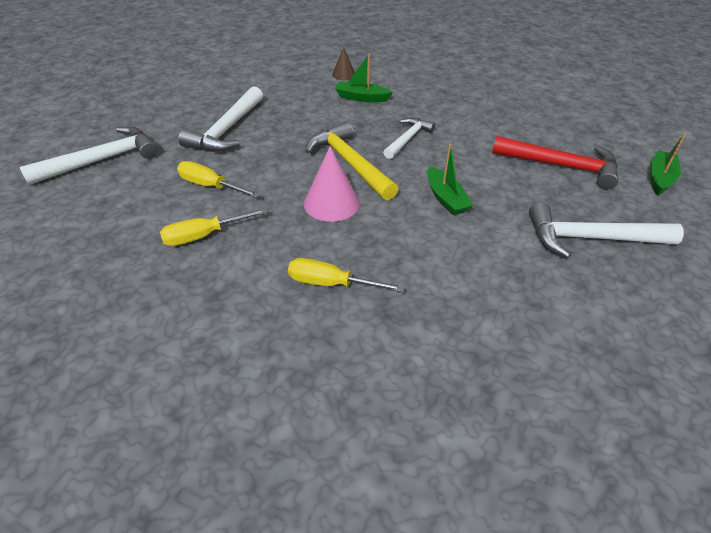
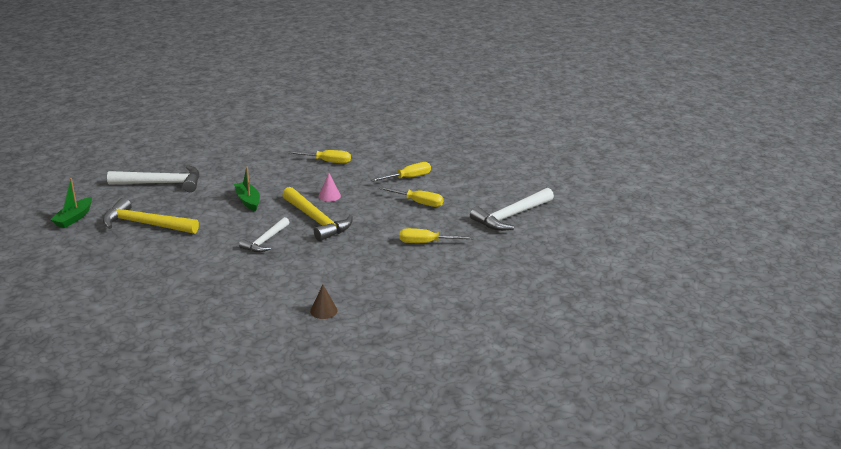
camera: 175 degrees right, 15 degrees down
white hammer [178,86,263,152] -> yellow screwdriver [400,228,473,243]
pink cone [304,146,360,222] -> pink cone [318,173,341,202], size x0.58
green boat [335,54,393,102] -> none
red hammer [492,136,618,190] -> yellow hammer [103,198,199,234]

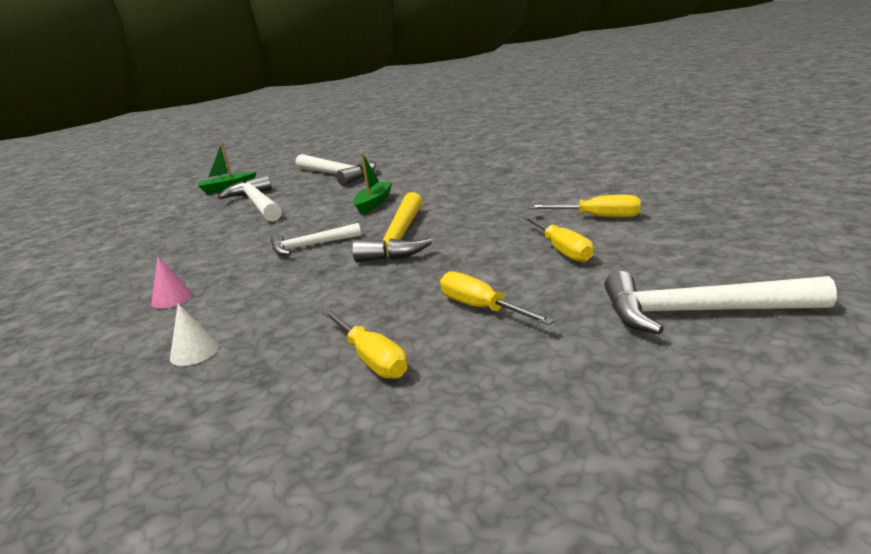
camera: 50 degrees right, 5 degrees down
yellow hammer [103,198,199,234] -> white hammer [218,175,282,222]
yellow screwdriver [288,150,351,164] -> yellow screwdriver moved to [322,309,408,379]
brown cone [310,285,338,319] -> white cone [170,303,219,366]
pink cone [318,173,341,202] -> pink cone moved to [151,256,193,309]

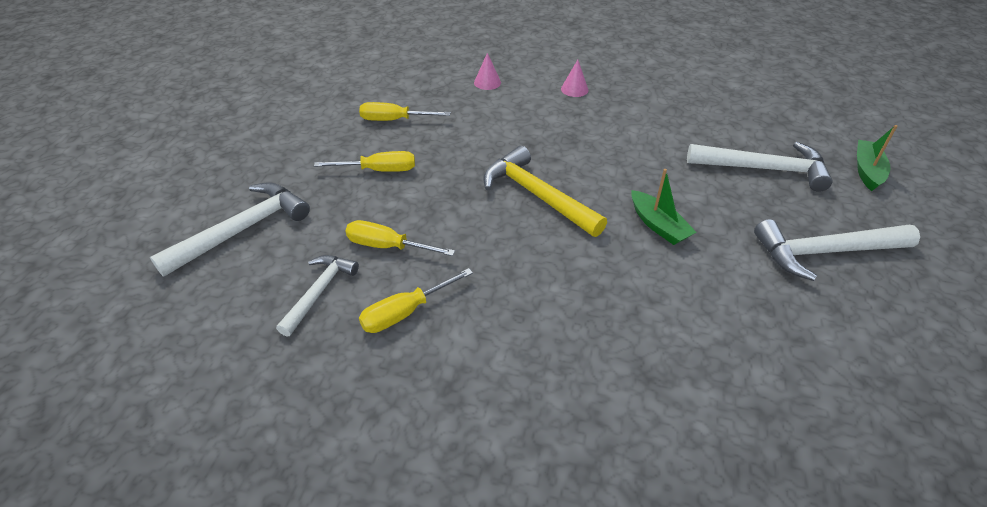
camera: 125 degrees right, 20 degrees up
white cone [170,303,219,366] -> pink cone [474,53,501,90]
white hammer [271,223,361,255] -> white hammer moved to [276,255,359,337]

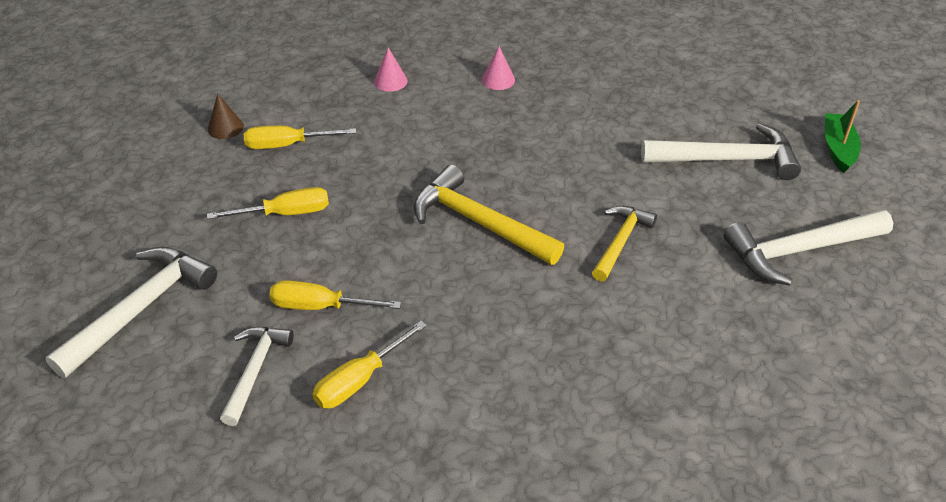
camera: 10 degrees left, 0 degrees up
green boat [631,169,696,245] -> yellow hammer [592,206,657,281]
none -> brown cone [208,94,244,139]

